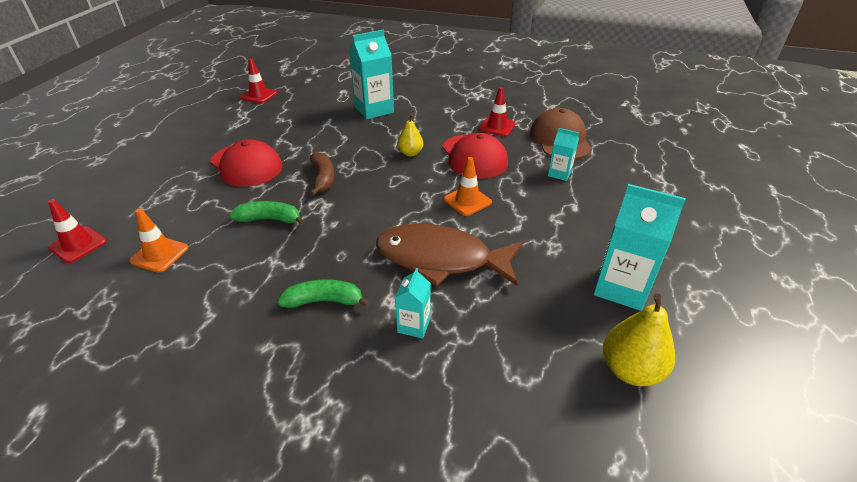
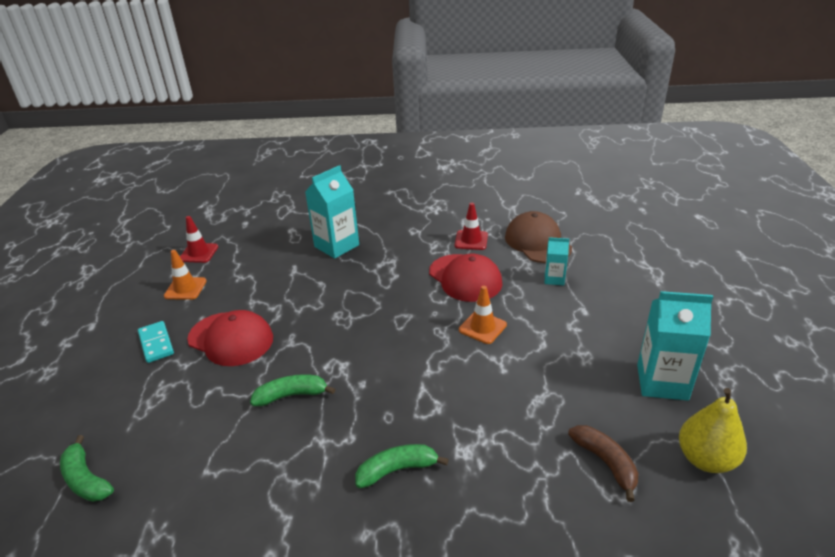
camera: 15 degrees left, 5 degrees down
red traffic cone [48,199,107,263] -> green banana [60,435,114,502]
orange traffic cone [129,208,188,273] -> orange traffic cone moved to [164,250,207,300]
brown banana [310,152,335,196] -> brown banana moved to [568,425,638,502]
brown fish [376,224,523,287] -> none
turquoise carton [395,268,431,338] -> none
yellow pear [398,114,423,156] -> none
none -> turquoise domino [138,321,174,363]

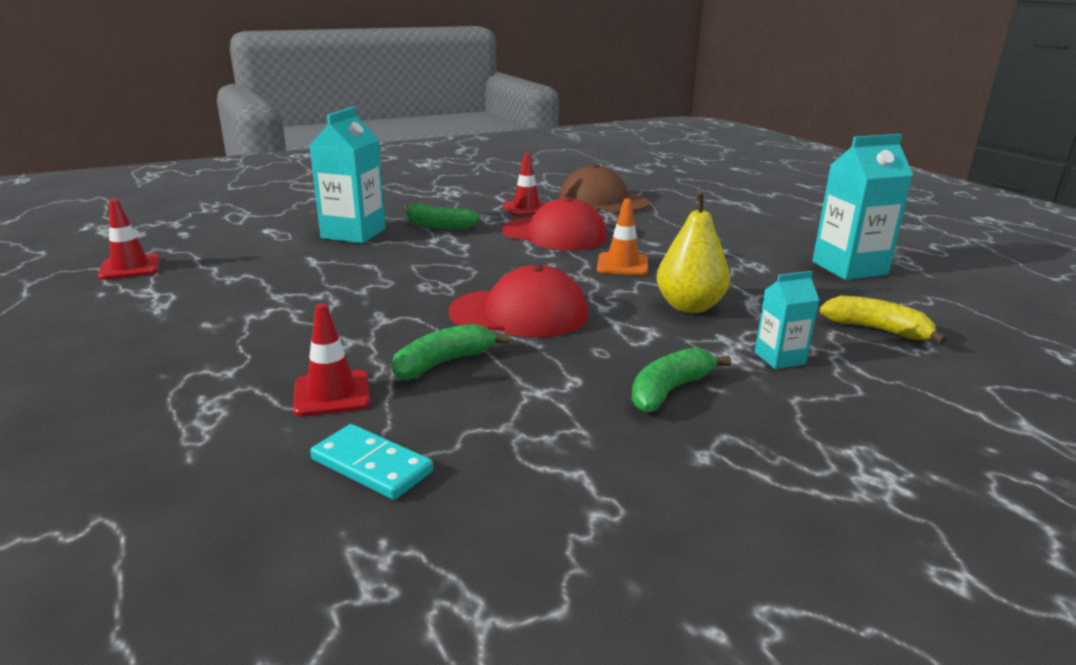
camera: 30 degrees left, 10 degrees down
green banana [60,435,114,502] -> green banana moved to [403,204,480,229]
turquoise domino [138,321,174,363] -> turquoise domino moved to [310,424,433,500]
orange traffic cone [164,250,207,300] -> none
red cap [187,310,273,366] -> red cap moved to [449,264,588,338]
turquoise carton [545,237,569,285] -> turquoise carton moved to [755,271,819,369]
brown banana [568,425,638,502] -> yellow banana [820,296,947,344]
yellow pear [679,388,747,473] -> yellow pear moved to [657,190,730,313]
none -> red traffic cone [293,303,370,416]

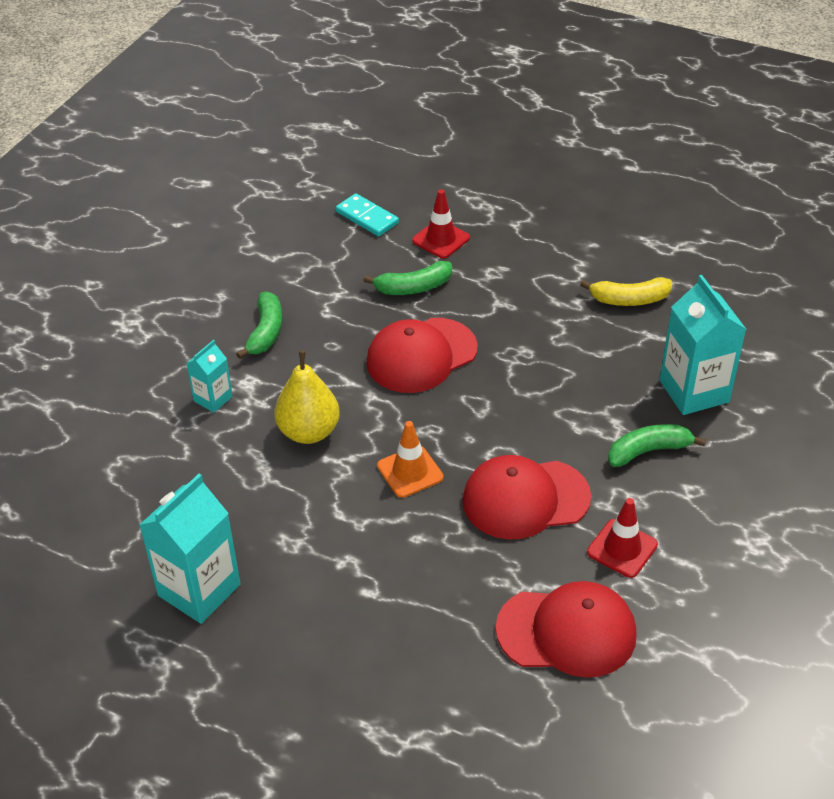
camera: 145 degrees right, 20 degrees up
red traffic cone [98,199,160,280] -> none
turquoise domino [310,424,433,500] -> turquoise domino turned 45 degrees clockwise [336,193,399,236]
green banana [392,324,509,380] -> green banana turned 60 degrees clockwise [363,261,452,295]
brown cap [560,164,649,213] -> red cap [496,581,637,678]
yellow banana [820,296,947,344] -> yellow banana moved to [580,277,672,306]

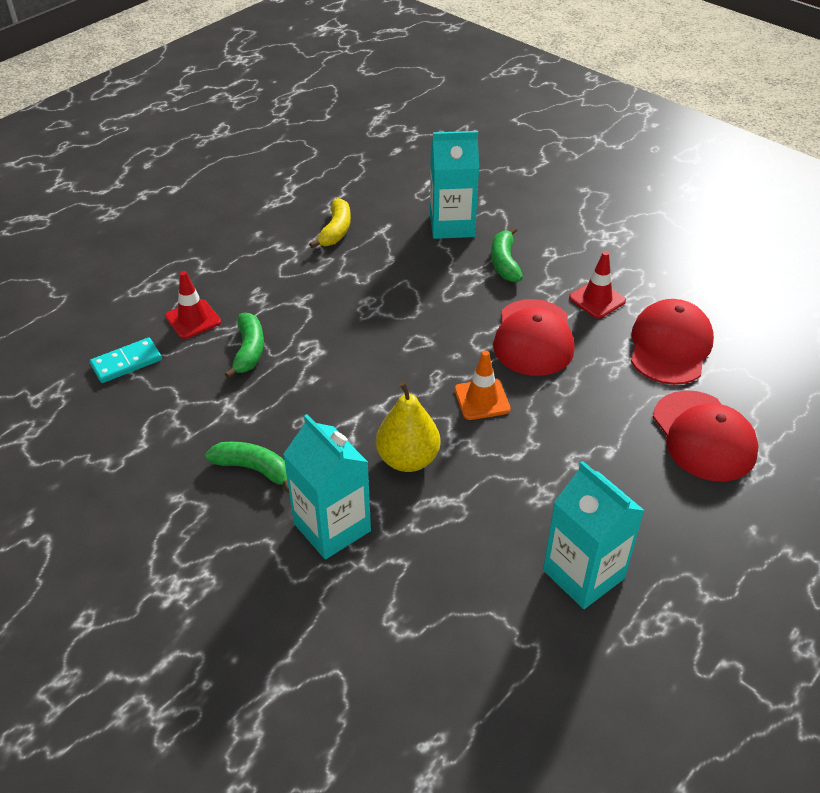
camera: 75 degrees left, 0 degrees up
turquoise carton [186,340,233,413] -> turquoise carton [283,414,371,559], size x1.87
red cap [366,318,478,393] -> red cap moved to [653,390,759,482]

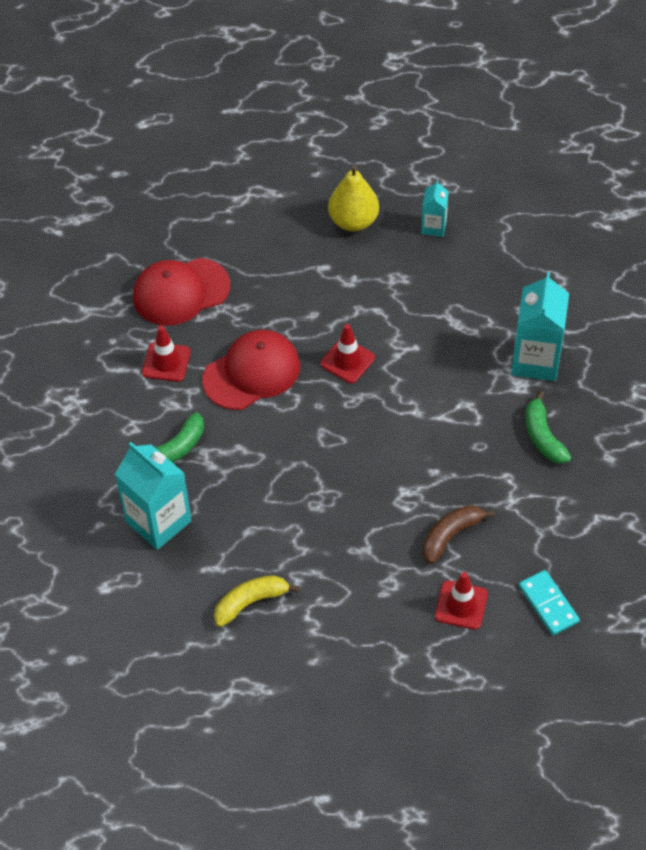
camera: 130 degrees left, 10 degrees up
turquoise domino [90,338,162,383] -> turquoise domino turned 45 degrees clockwise [519,570,580,635]
green banana [225,313,264,379] -> brown banana [423,505,495,564]
yellow pear [376,382,440,472] -> yellow pear moved to [328,165,379,231]
orange traffic cone [454,351,511,420] -> red traffic cone [320,324,375,383]
turquoise carton [543,461,645,609] -> turquoise carton [421,180,449,237], size x0.54
red cap [653,390,759,482] -> none

